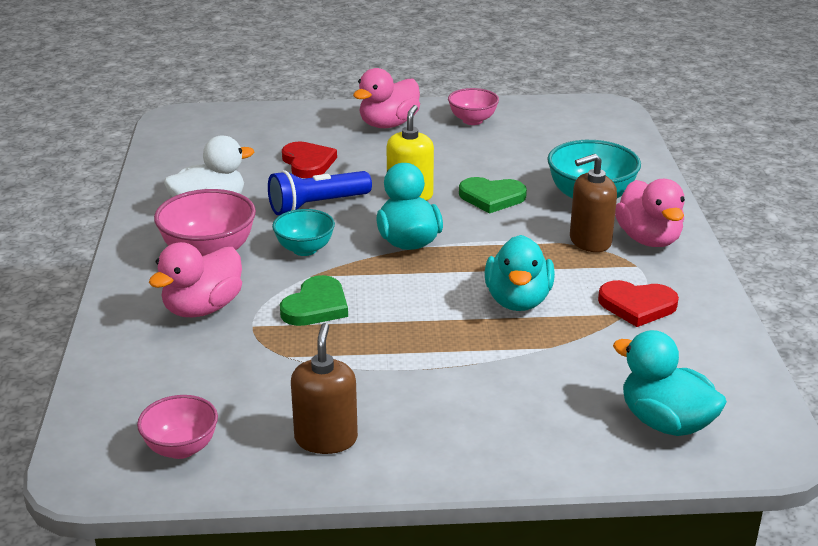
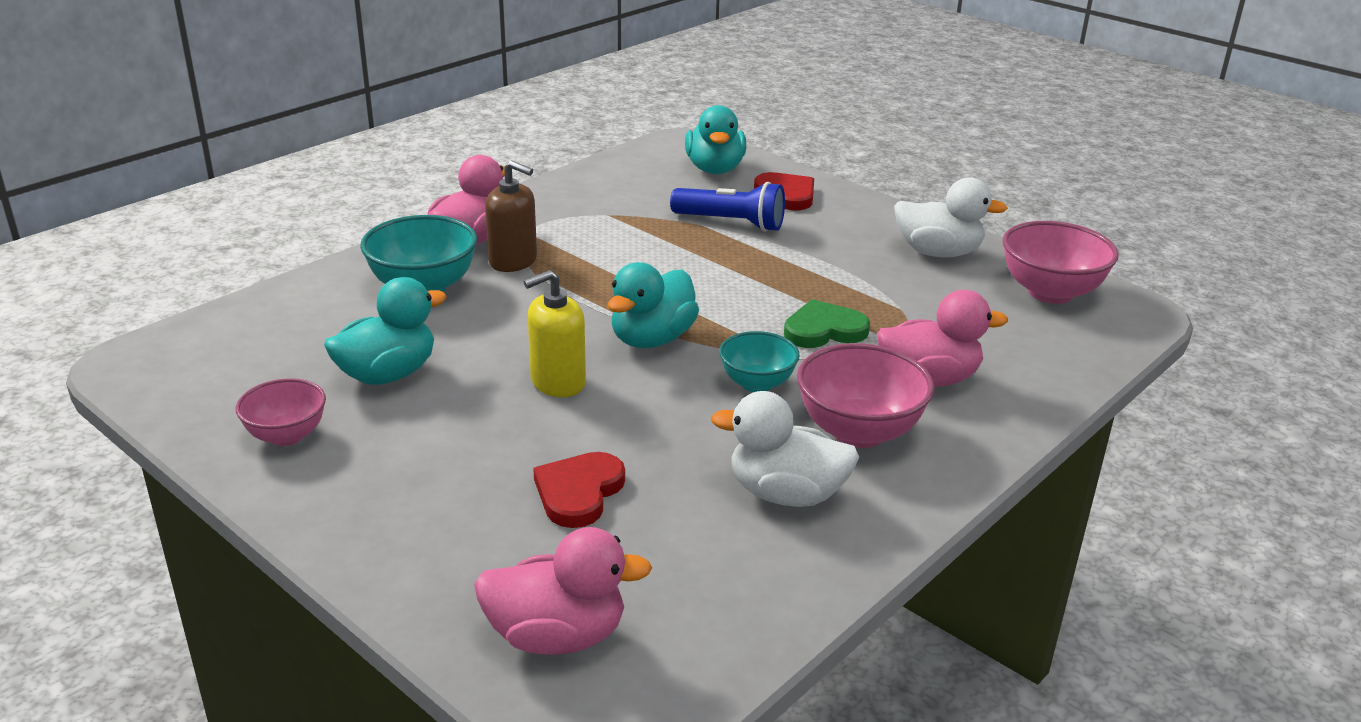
camera: 135 degrees left, 0 degrees up
pink bowl [137,395,218,459] -> pink bowl [1002,221,1119,304], size x1.59
blue flashlight [268,170,372,215] -> blue flashlight moved to [670,182,785,232]
brown soap dispenser [291,323,358,454] -> white duck [894,177,1008,257]
pink duck [353,68,420,128] -> pink duck moved to [474,527,652,655]
green heart [459,177,527,214] -> none
turquoise duck [485,235,555,311] -> turquoise duck moved to [324,277,447,385]
red heart [598,280,679,327] -> red heart moved to [754,172,814,210]

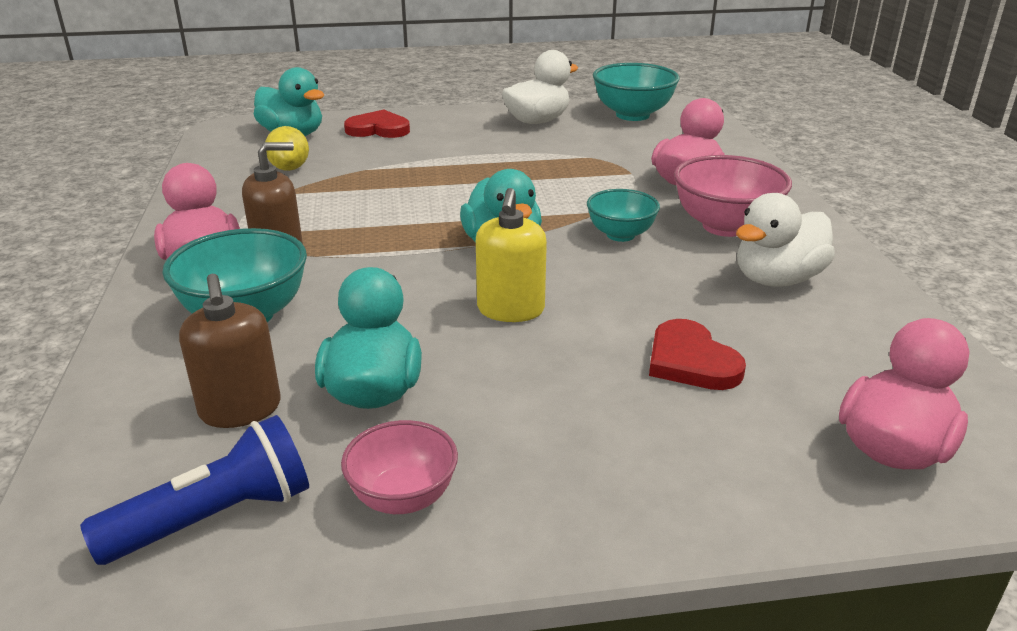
camera: 50 degrees left, 0 degrees up
blue flashlight [670,182,785,232] -> blue flashlight moved to [80,415,309,565]
green heart [784,299,870,348] -> none
pink bowl [1002,221,1119,304] -> turquoise bowl [593,63,680,121]
none -> brown soap dispenser [179,274,281,428]
none -> yellow lemon [265,126,309,171]

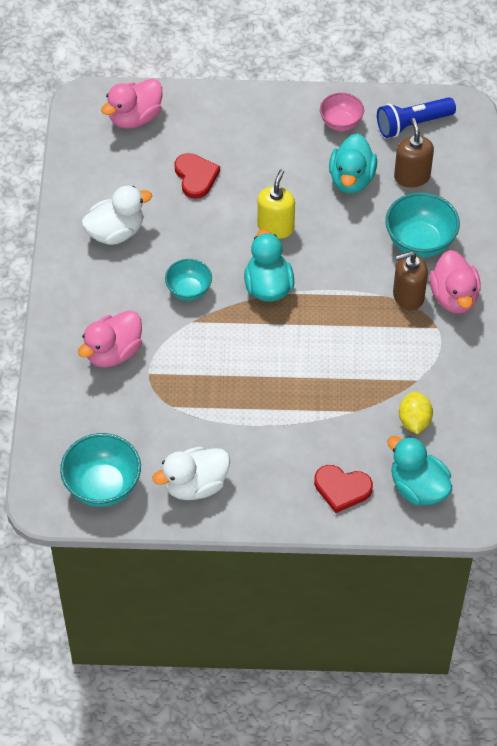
camera: 170 degrees left, 25 degrees up
pink bowl [674,155,792,237] -> none

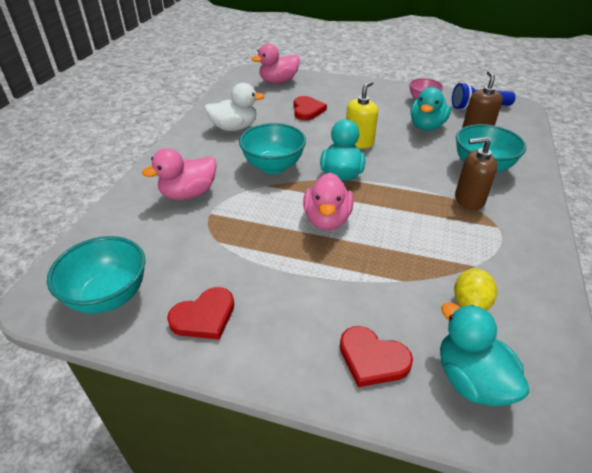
camera: 15 degrees right, 15 degrees down
white duck [152,447,230,500] -> red heart [167,287,234,340]
turquoise bowl [165,259,212,301] -> turquoise bowl [239,123,306,174], size x1.59
pink duck [429,250,481,314] -> pink duck moved to [303,172,353,230]

